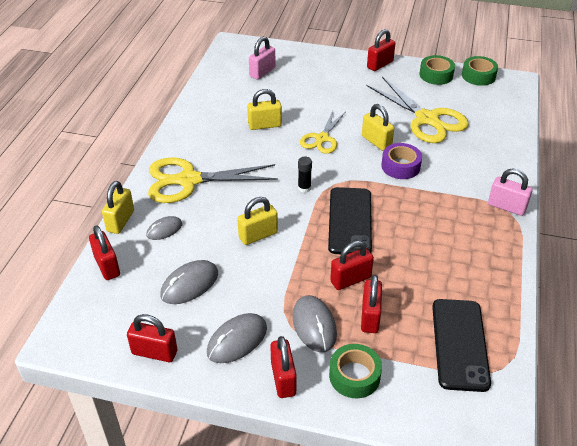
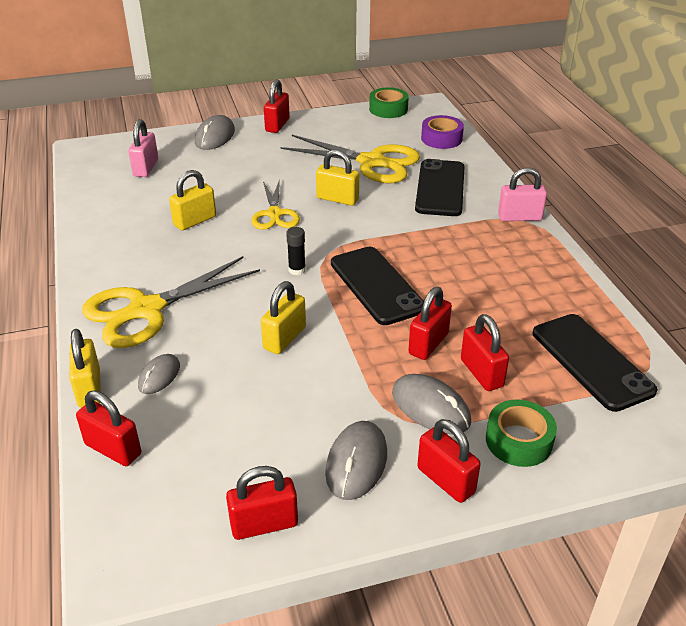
camera: 30 degrees left, 5 degrees down
grey mouse [160,260,218,304] -> grey mouse moved to [195,115,235,150]
purple tape [382,143,422,179] -> purple tape moved to [421,115,464,149]
green tape [420,55,455,85] -> none
none -> black phone [415,159,465,216]

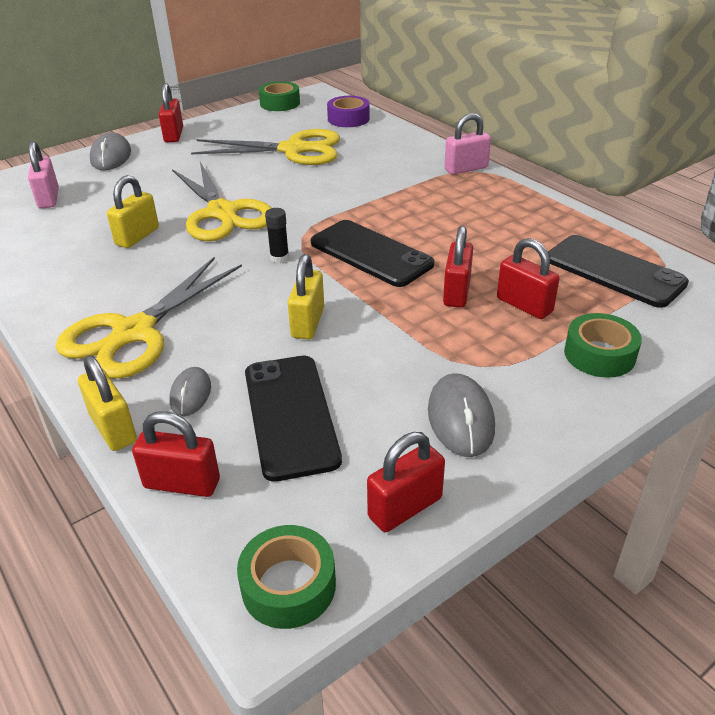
camera: 20 degrees left, 0 degrees up
yellow scissors [251,179,300,230] -> yellow scissors [172,162,272,241], size x1.66
yellow padlock [316,150,359,206] -> none
grey mouse [392,374,471,434] -> none
black phone [415,159,465,216] -> black phone moved to [245,356,342,482]
red padlock [417,419,481,503] -> none
none -> green tape [237,525,336,629]

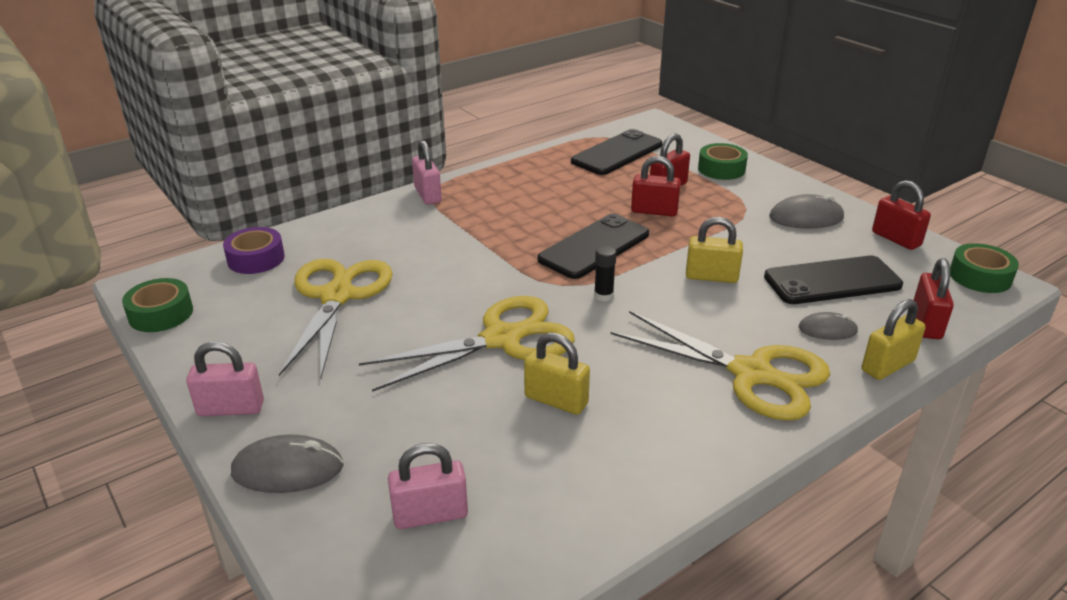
camera: 90 degrees left, 5 degrees down
red padlock [159,83,183,142] -> pink padlock [186,341,264,416]

